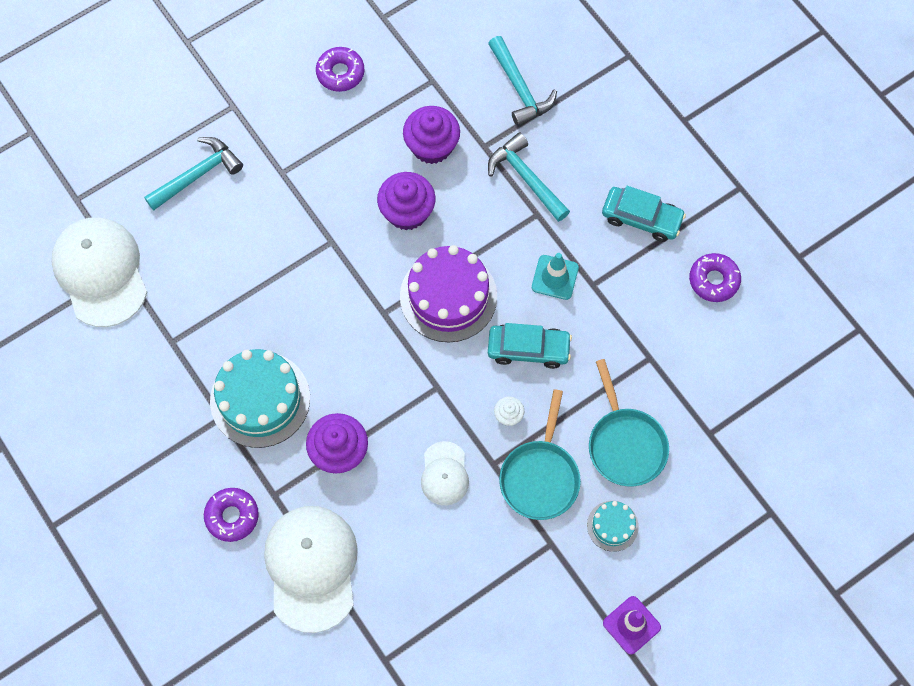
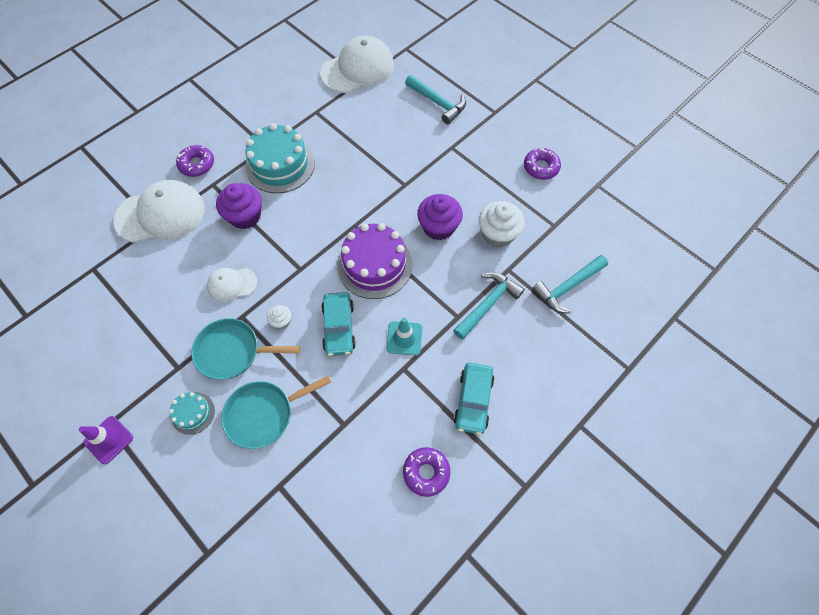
camera: 80 degrees right, 5 degrees down
purple cupcake [403,106,460,164] -> white cupcake [479,201,524,248]

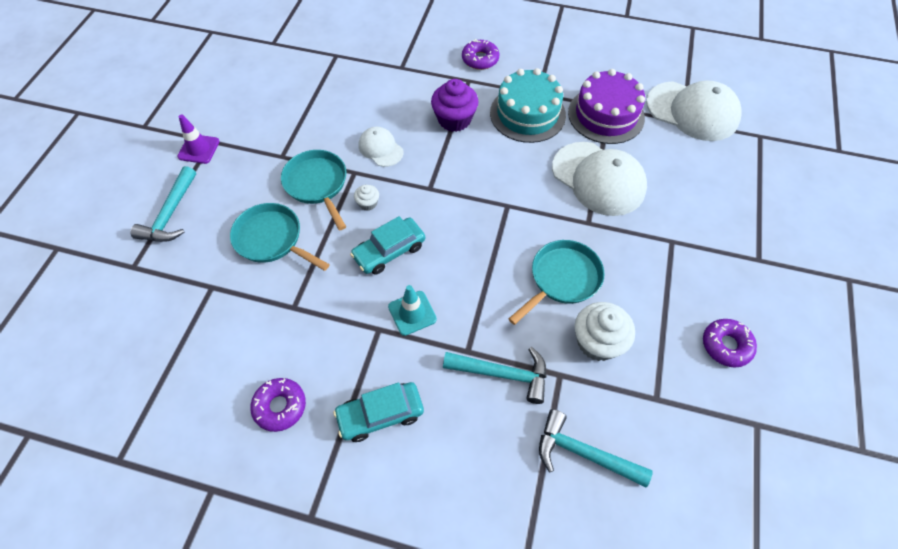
camera: 60 degrees right, 5 degrees down
white cap [114,180,205,243] -> white cap moved to [552,142,647,216]
turquoise cake [169,392,215,435] -> none
purple cake [337,223,413,299] -> purple cake moved to [568,69,645,144]
turquoise hammer [405,75,466,125] -> turquoise hammer moved to [130,166,196,242]
purple cupcake [417,194,463,240] -> turquoise pan [508,240,604,325]

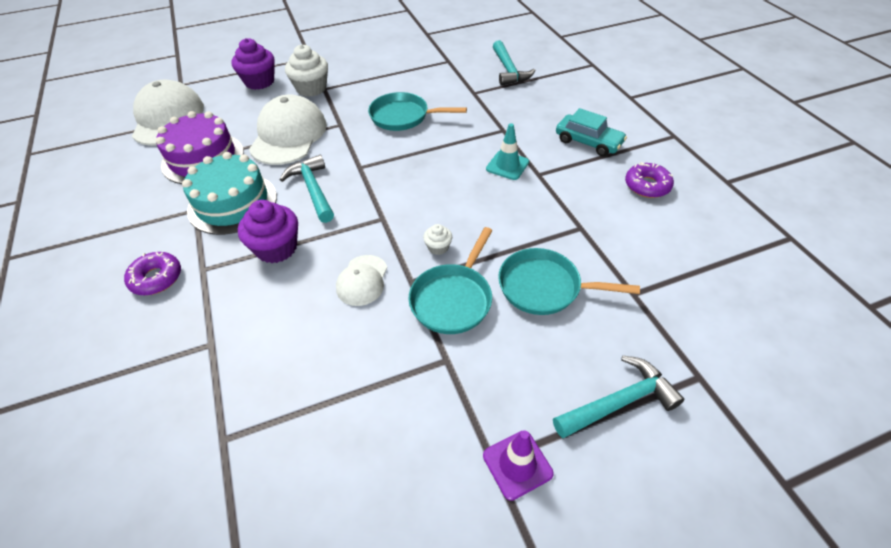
camera: 125 degrees left, 10 degrees down
turquoise pan [230,203,330,271] -> turquoise pan turned 105 degrees clockwise [498,248,640,315]
turquoise car [350,216,425,275] -> none
turquoise hammer [443,347,547,404] -> turquoise hammer moved to [280,155,334,223]
white cupcake [575,302,635,361] -> white cupcake moved to [285,44,328,97]
purple donut [703,319,757,367] -> none
none -> purple cupcake [231,38,275,90]

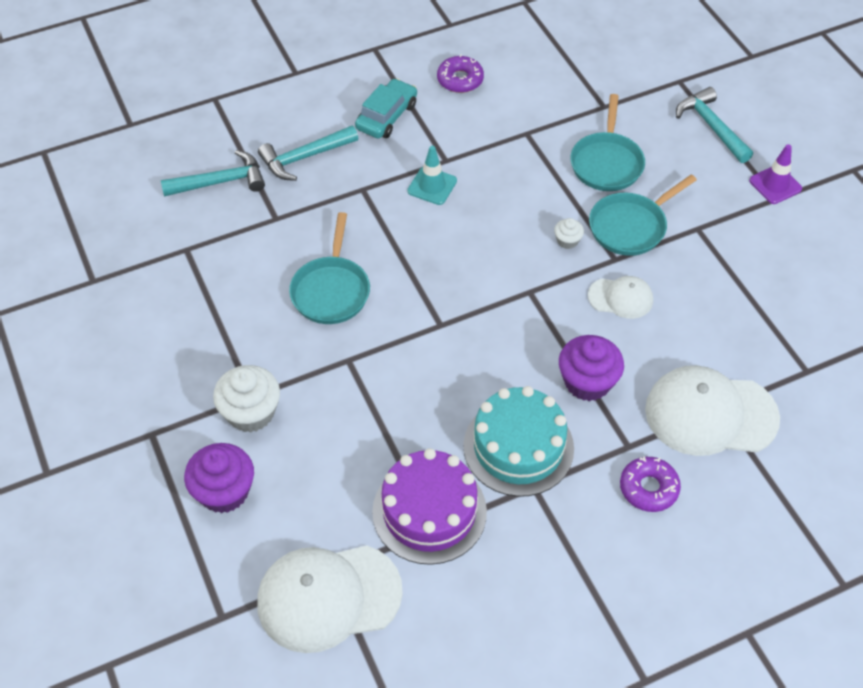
camera: 95 degrees left, 5 degrees up
white cap [249,95,327,165] -> white cap moved to [645,365,780,456]
turquoise hammer [280,155,334,223] -> turquoise hammer moved to [258,126,358,181]
turquoise pan [408,227,493,334] -> turquoise pan turned 120 degrees clockwise [589,174,697,256]

